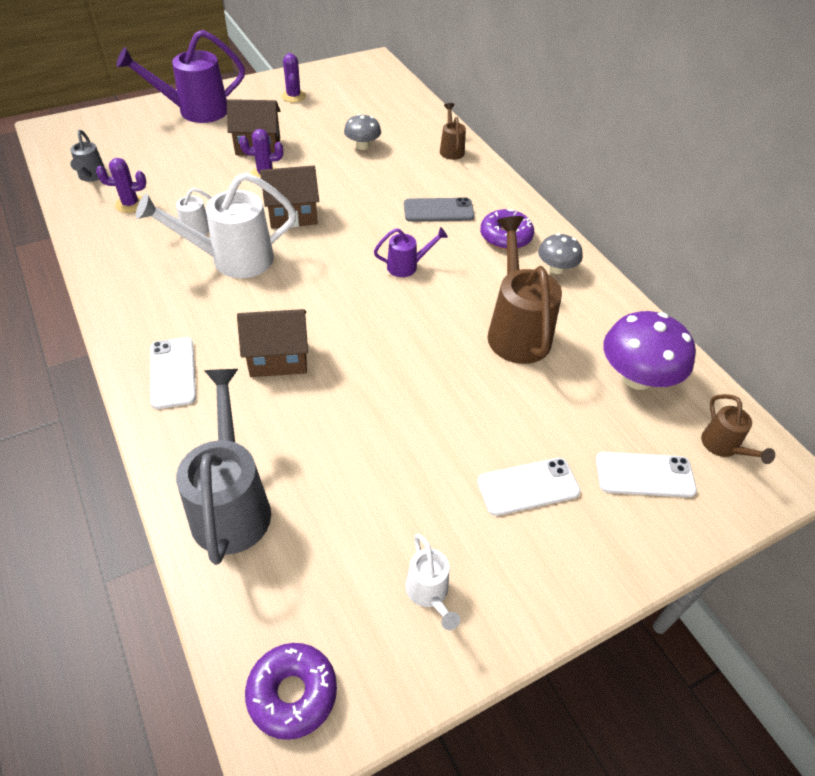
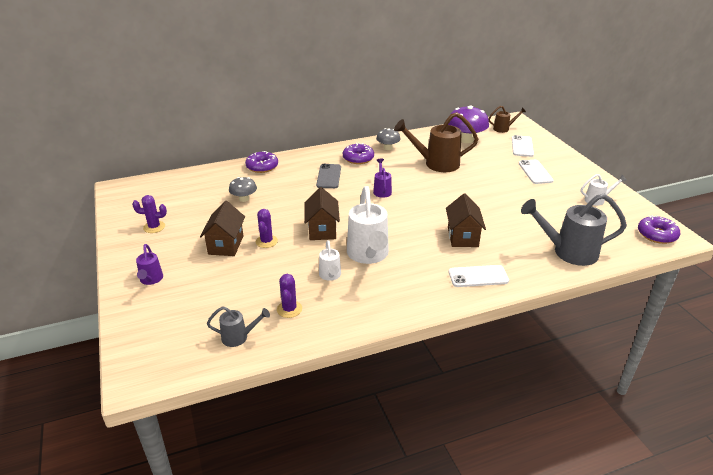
camera: 80 degrees left, 15 degrees down
purple watering can [116,30,245,123] -> purple watering can [136,244,163,285], size x0.51
brown watering can [440,103,466,160] -> purple donut [245,151,278,173]

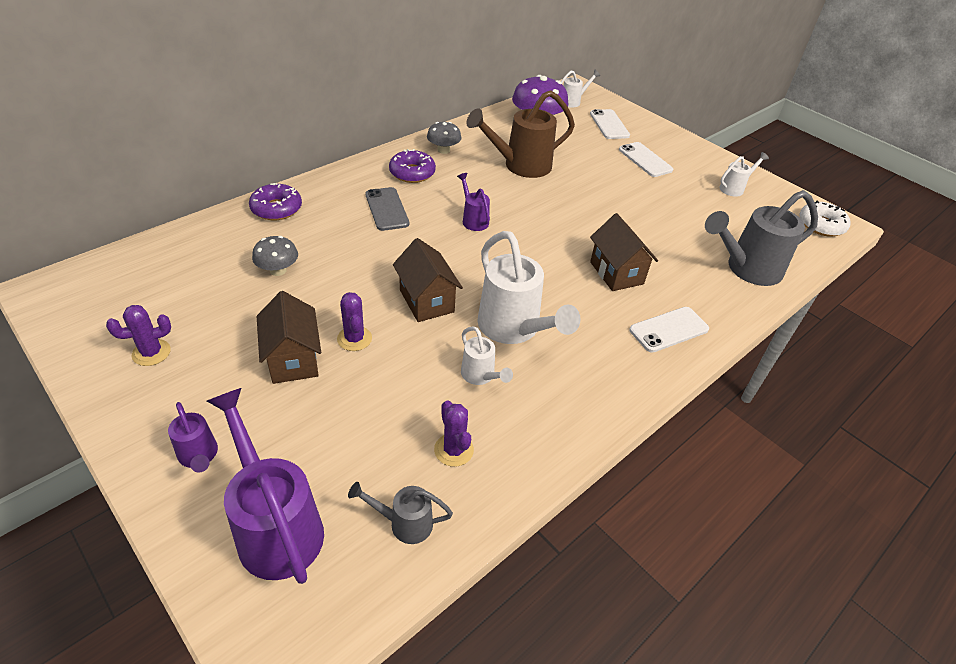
camera: 25 degrees left, 10 degrees up
grey watering can [207,306,270,347] -> grey watering can turned 150 degrees counterclockwise [348,482,453,544]
brown watering can [488,106,526,133] -> white watering can [561,70,600,108]
purple donut [638,215,680,244] -> white donut [799,201,851,237]
none -> purple watering can [207,388,324,584]

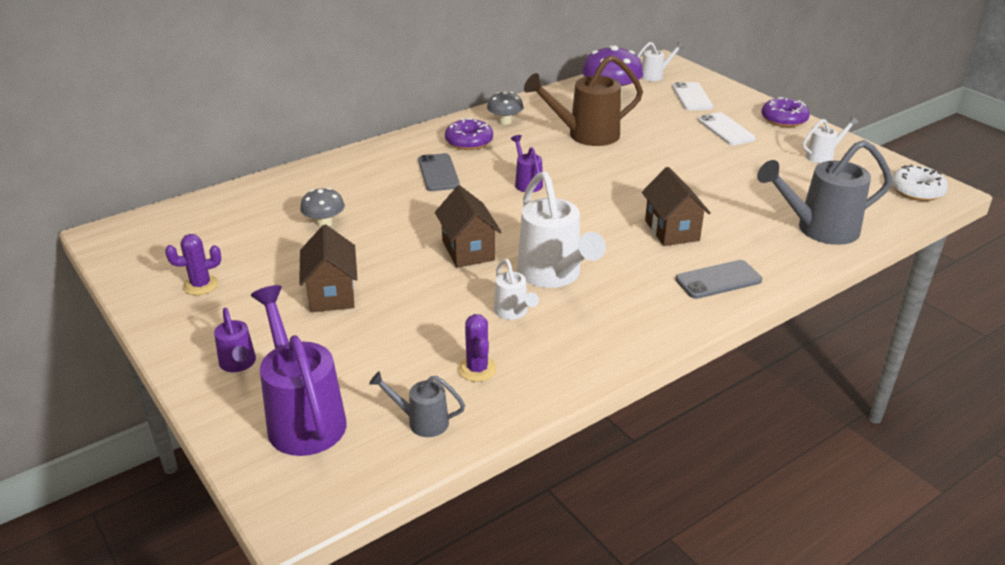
camera: 10 degrees right, 10 degrees down
purple donut [249,183,302,220] -> purple donut moved to [761,97,810,127]
purple cactus [337,292,372,351] -> none
white phone [629,307,709,353] -> grey phone [675,260,762,299]

